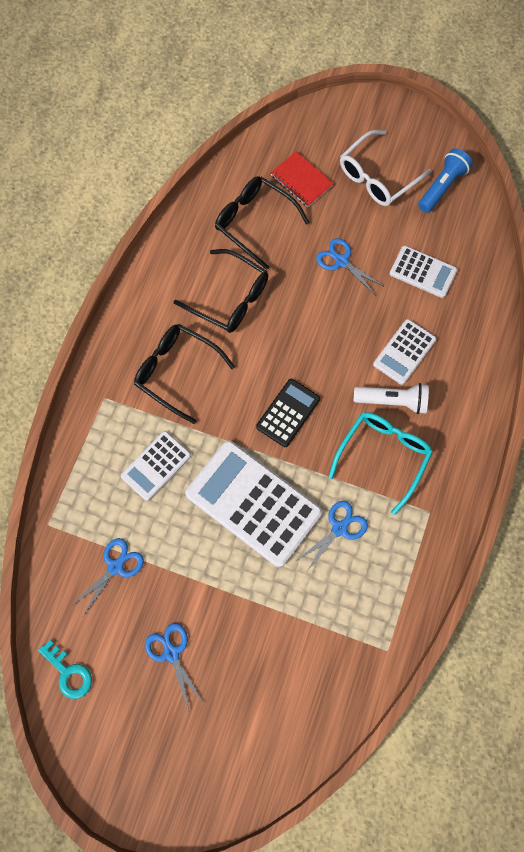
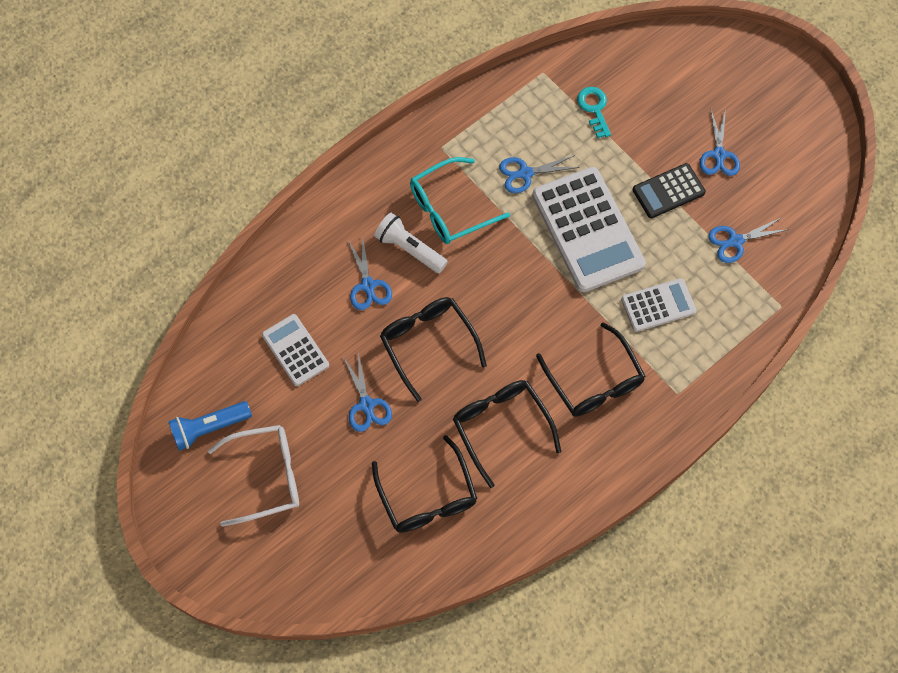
camera: 150 degrees left, 5 degrees down
turquoise key [38,640,92,699] -> turquoise key moved to [577,87,611,138]
black calculator [256,379,320,447] -> black calculator moved to [633,163,706,218]
red notebook [271,151,334,207] -> none
white calculator [373,319,436,385] -> blue scissors [348,235,392,310]
none -> black glasses [380,297,487,402]

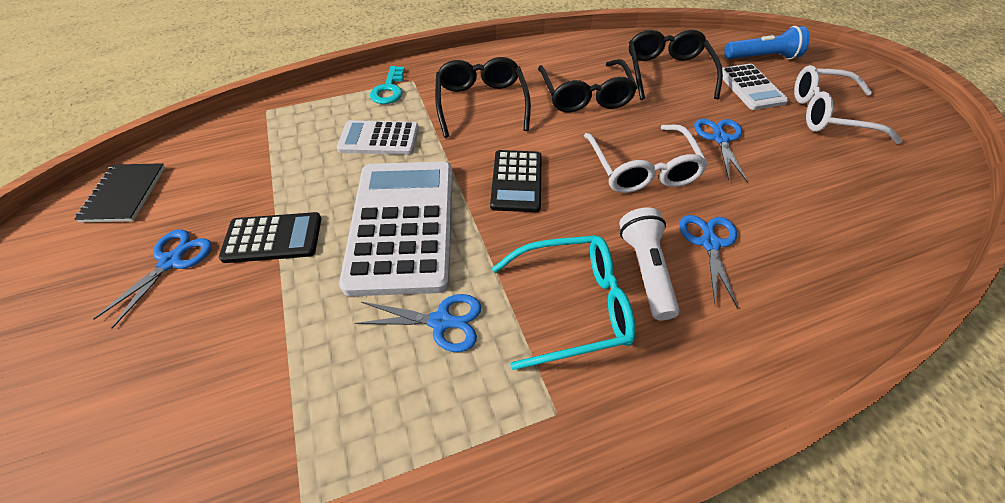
camera: 160 degrees left, 15 degrees down
blue flashlight [168,401,252,451] -> blue flashlight moved to [724,26,809,59]
white calculator [262,314,329,386] -> white calculator moved to [722,64,788,110]
white flashlight [374,213,448,273] -> white flashlight turned 150 degrees counterclockwise [619,207,679,320]
black glasses [380,297,487,402] -> white glasses [584,124,708,193]
turquoise key [577,87,611,138] -> turquoise key moved to [370,66,405,104]
blue scissors [708,217,789,263] -> none
none -> black notebook [75,163,165,222]
none -> black calculator [490,150,542,212]

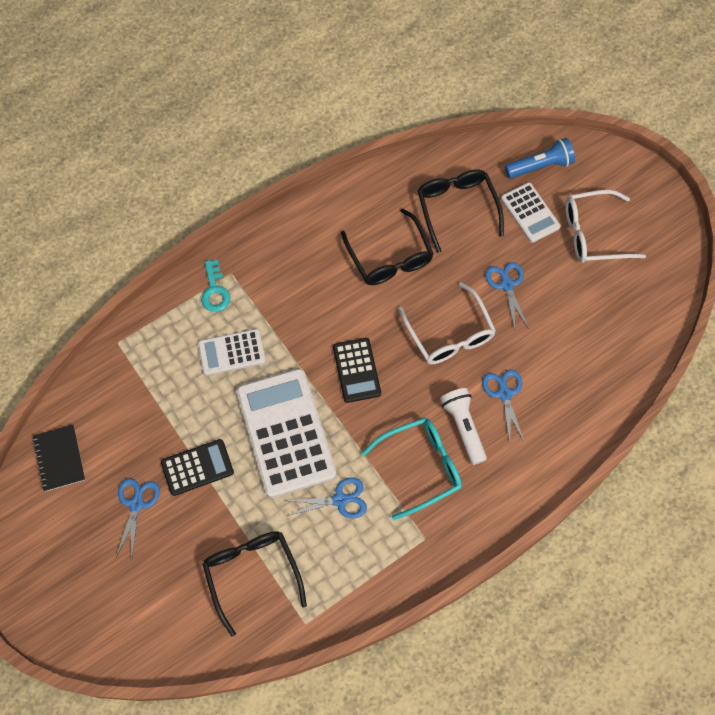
camera: 15 degrees left, 15 degrees up
black glasses [435,57,531,138] -> black glasses moved to [202,531,307,637]

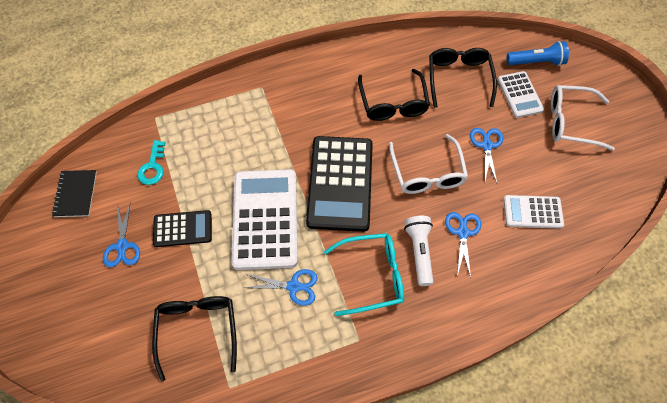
camera: 15 degrees right, 5 degrees down
blue scissors [116,478,160,558] -> blue scissors turned 150 degrees clockwise [103,204,140,267]
white calculator [198,329,266,376] -> white calculator moved to [503,195,564,229]
turquoise key [201,260,231,312] -> turquoise key moved to [137,140,165,185]
black calculator [333,338,381,403] -> black calculator [306,136,373,232], size x1.86

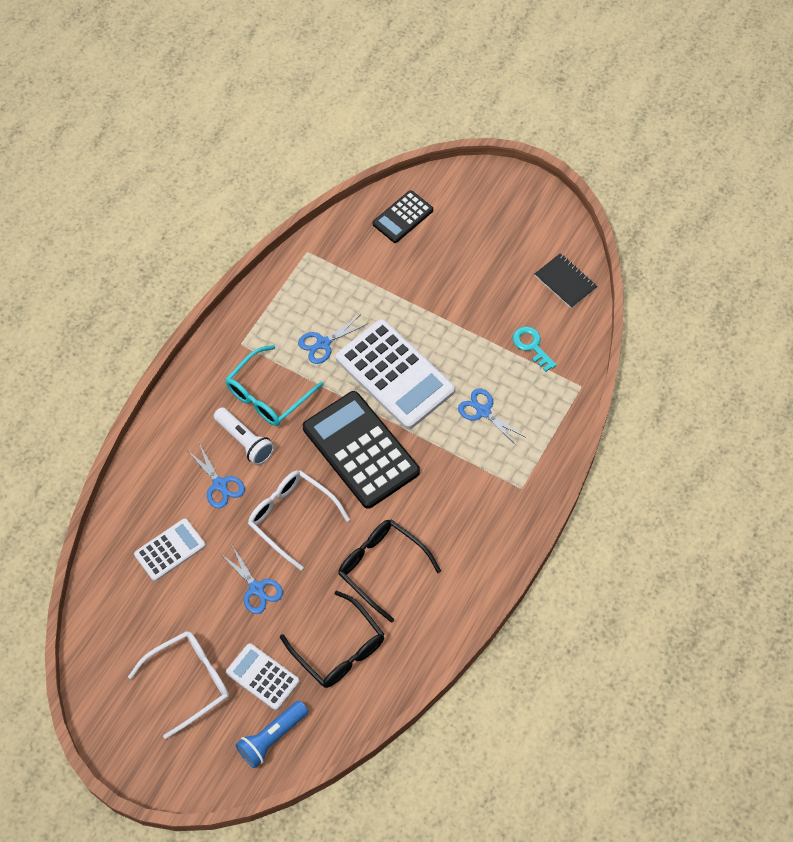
camera: 140 degrees right, 0 degrees up
blue scissors [103,204,140,267] -> blue scissors moved to [458,388,527,446]
black glasses [152,296,237,382] -> none
black calculator [153,210,212,247] -> black calculator moved to [373,190,433,243]

